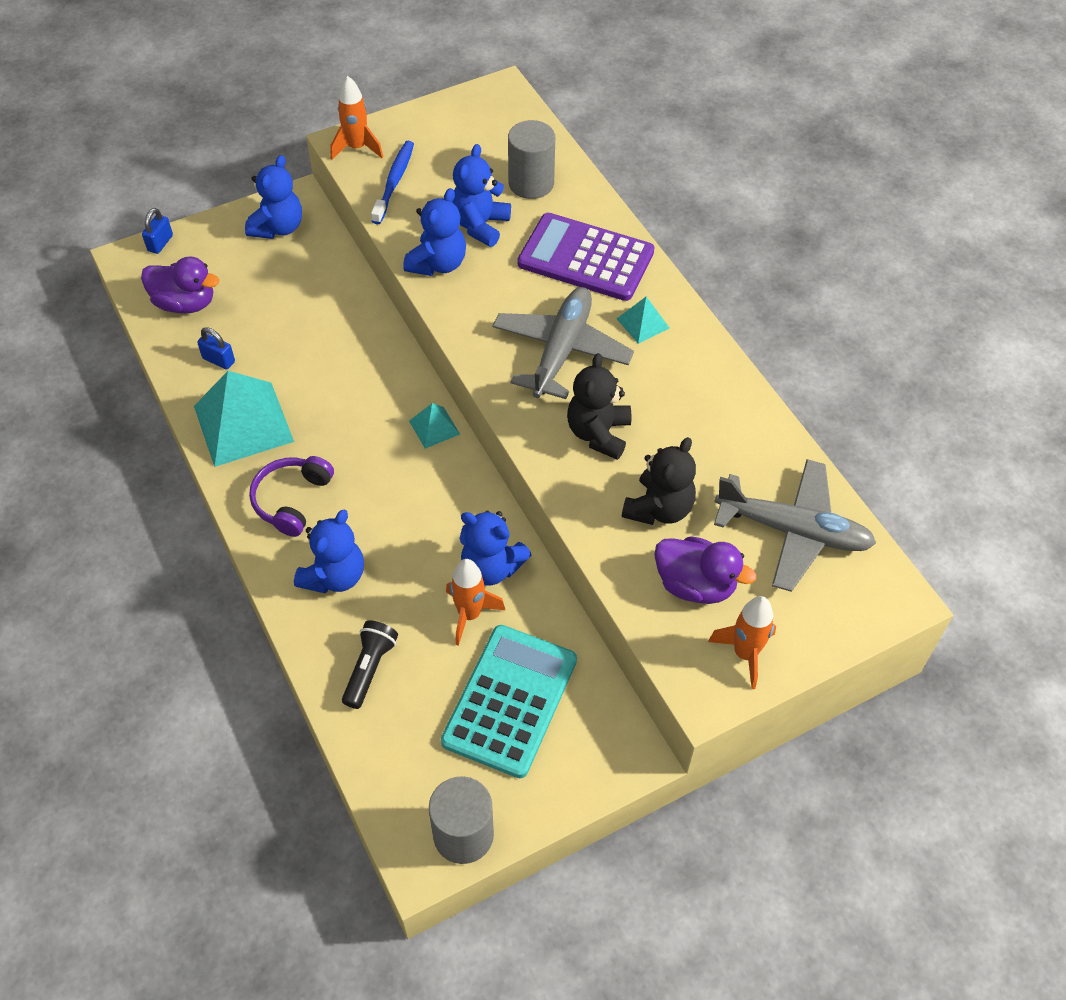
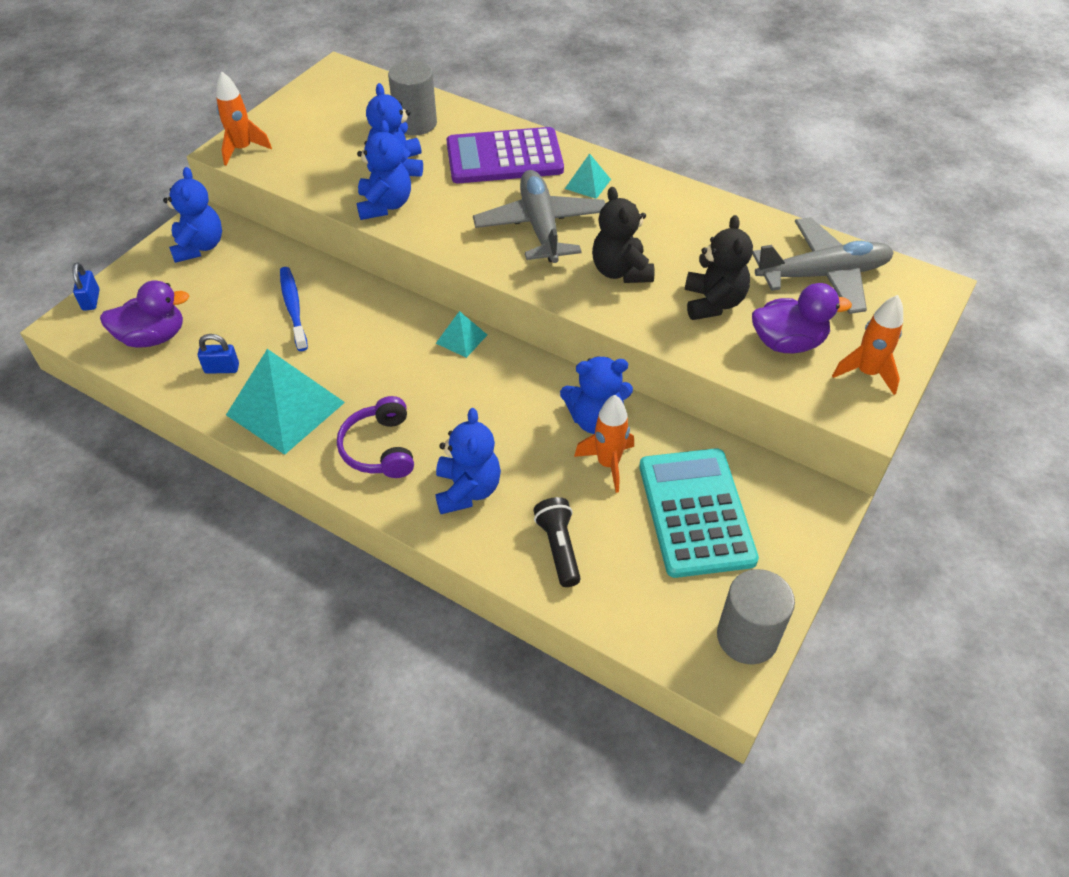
camera: 30 degrees left, 5 degrees down
blue toothbrush [371,141,414,224] -> blue toothbrush moved to [280,267,308,351]

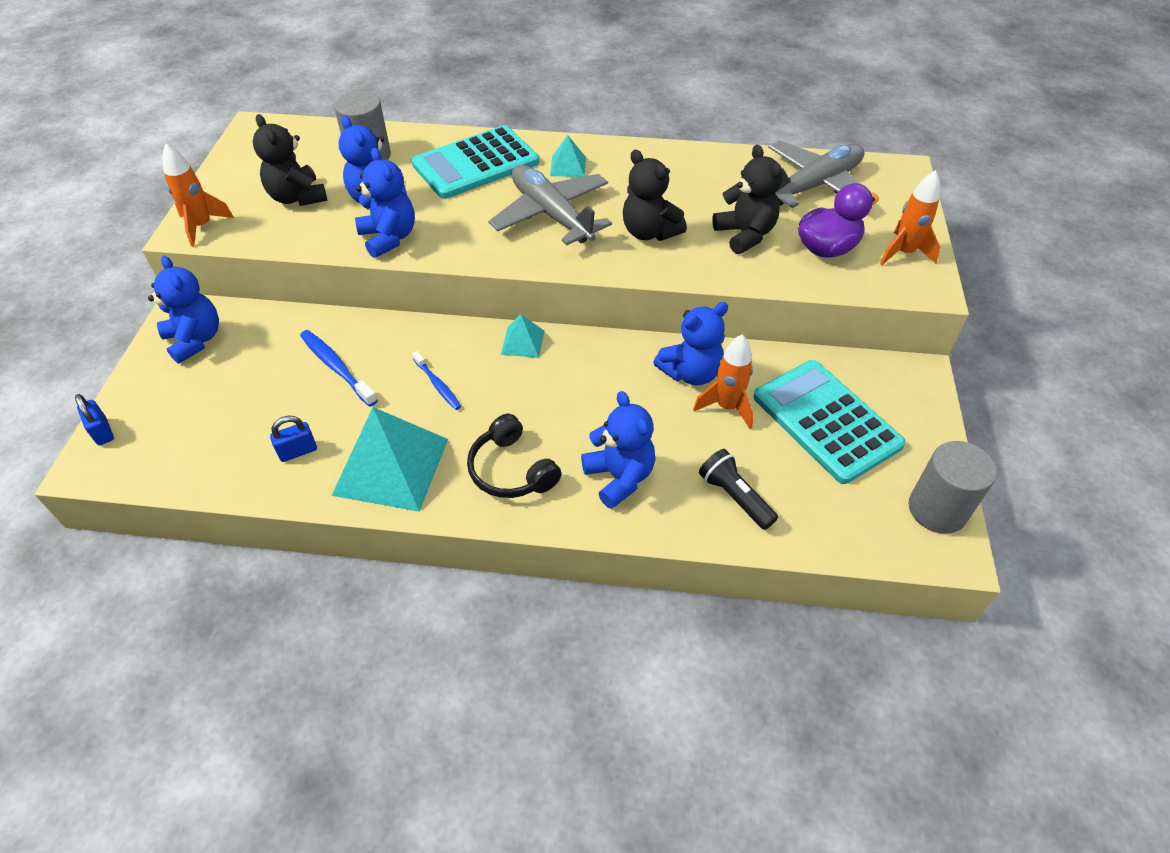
camera: 25 degrees left, 0 degrees up
purple duck [100,280,189,348] -> none
purple headphones [337,396,414,478] -> black headphones [467,414,562,498]
purple calculator [446,127,564,183] -> turquoise calculator [412,125,539,199]
none -> black teddy bear [253,114,328,206]
none -> blue toothbrush [412,351,461,410]

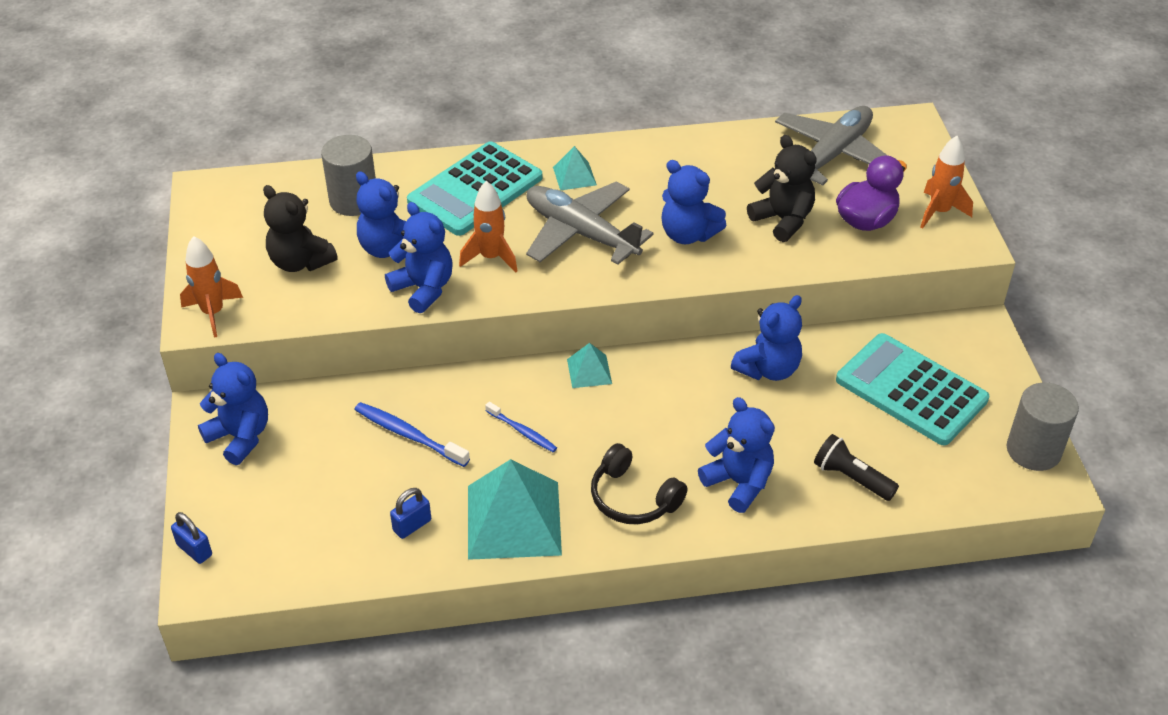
camera: 15 degrees left, 5 degrees down
black teddy bear [623,150,687,241] -> blue teddy bear [662,160,726,244]
orange rocket [693,334,754,429] -> orange rocket moved to [459,181,517,273]

